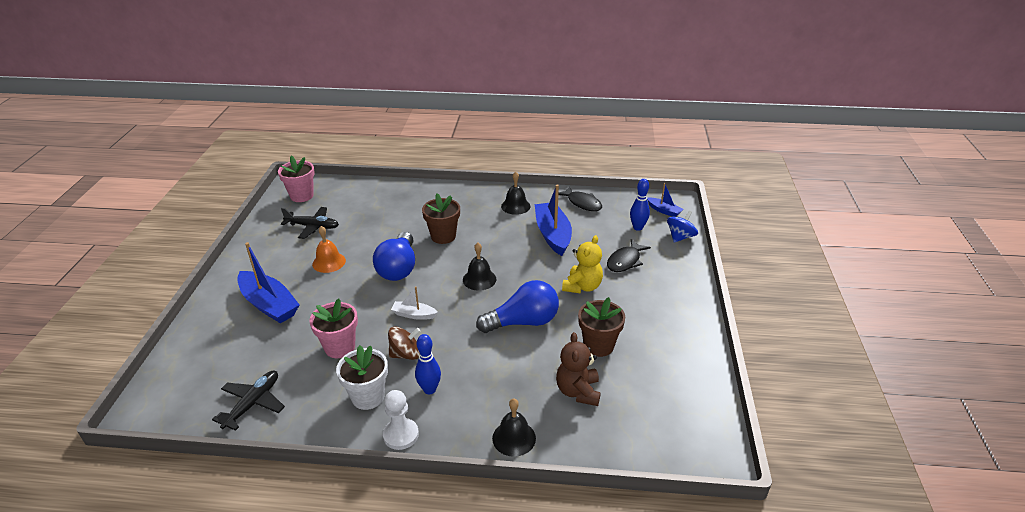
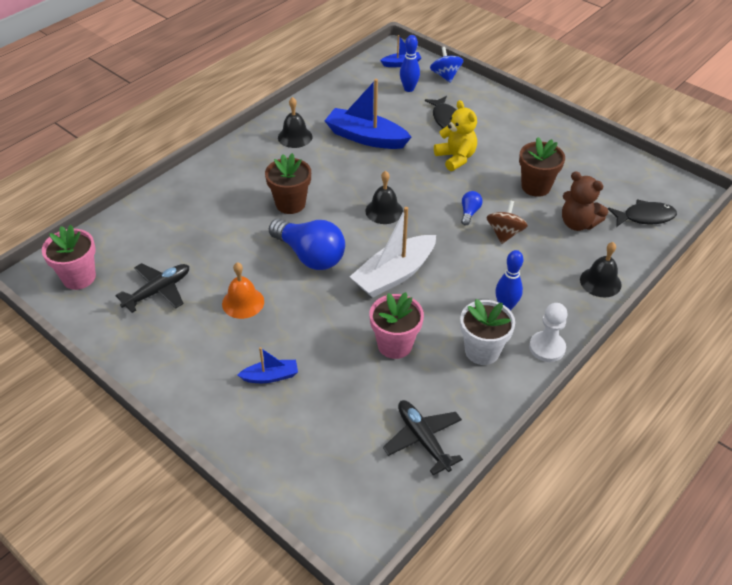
camera: 55 degrees left, 10 degrees up
blue boat [237,242,300,324] -> blue boat [238,347,298,383], size x0.51
brown spinning top [388,327,420,360] -> brown spinning top moved to [487,201,528,244]
white boat [391,286,438,320] -> white boat [350,207,436,298], size x1.95
blue light bulb [476,280,559,333] -> blue light bulb [461,191,483,226], size x0.44
black fish [558,186,602,211] -> black fish moved to [608,199,677,227]

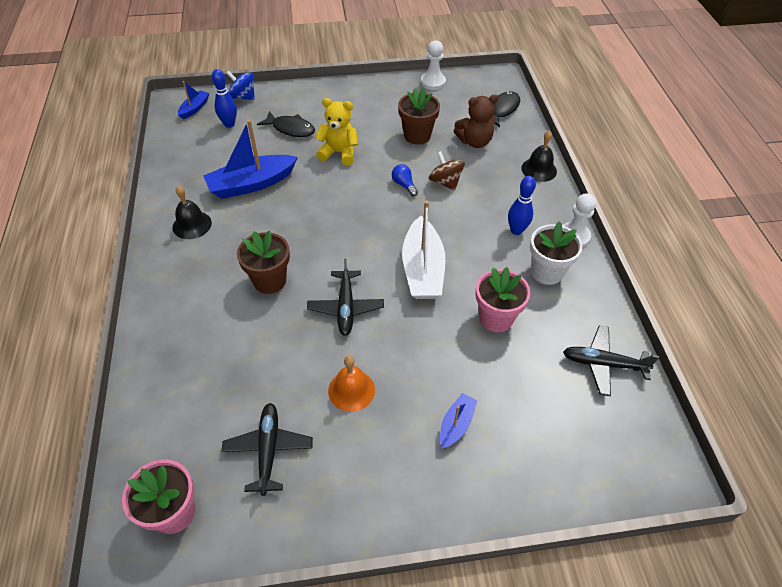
camera: 50 degrees left, 5 degrees up
blue light bulb [269,219,345,270] -> black plane [307,259,384,336]
black bell [365,171,403,224] -> none
none -> white pawn [421,40,446,90]

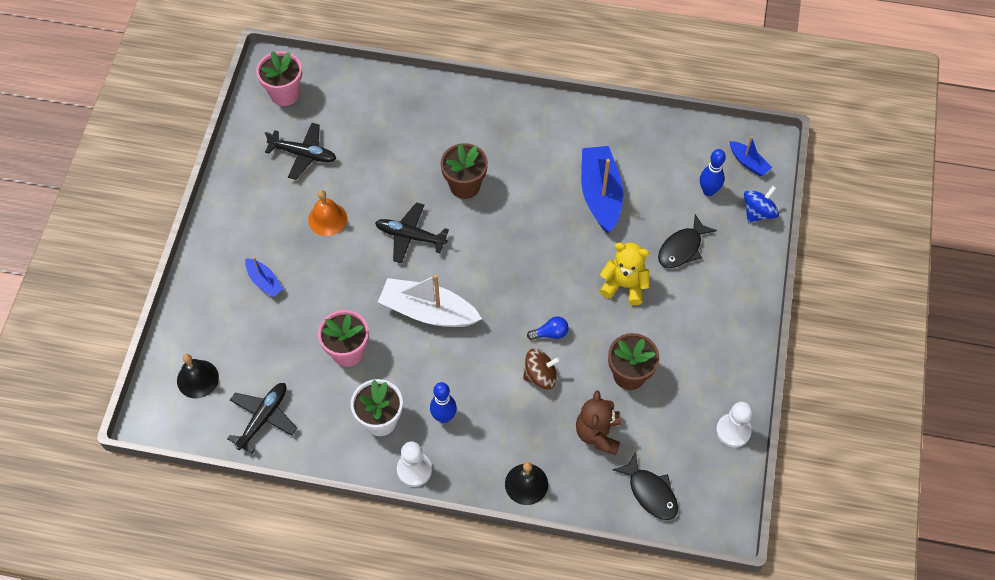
camera: 110 degrees right, 10 degrees up
black bell [173,186,212,239] -> black bell moved to [177,354,219,399]
yellow teddy bear [315,98,358,165] -> yellow teddy bear turned 105 degrees counterclockwise [600,243,650,305]

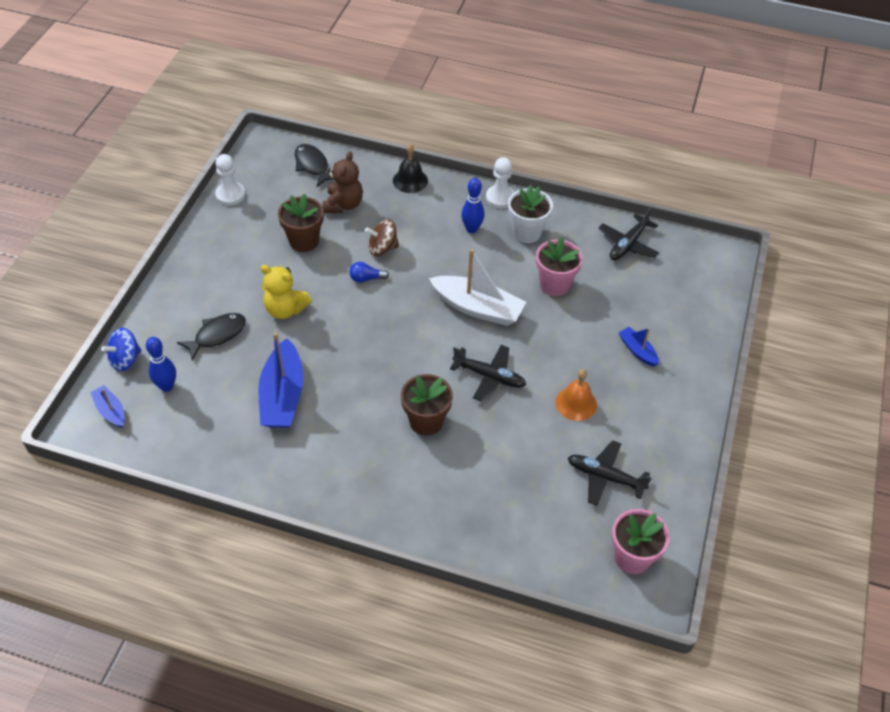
camera: 175 degrees left, 10 degrees down
black bell [177,354,219,399] -> none

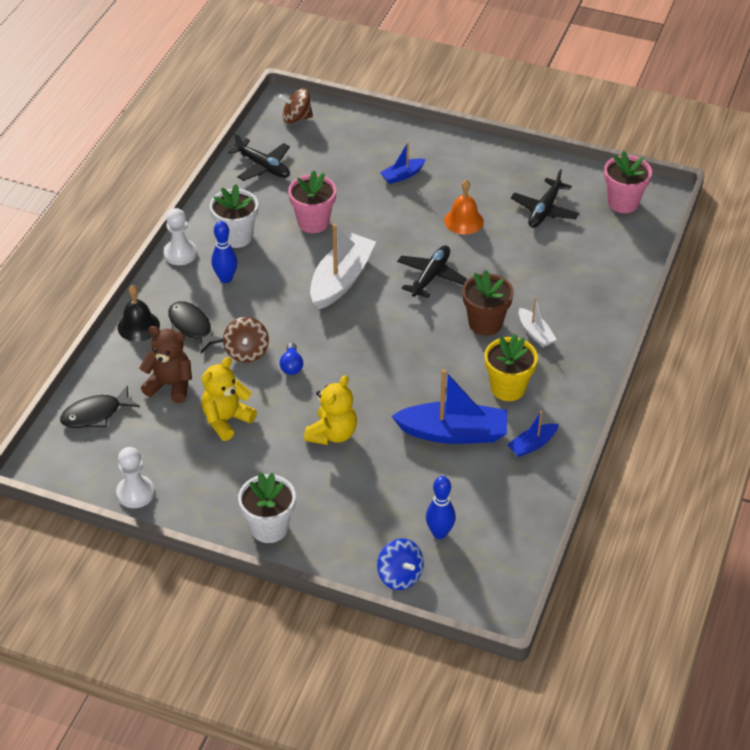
camera: 85 degrees left, 5 degrees down
blue boat [90,385,125,428] -> blue boat moved to [507,411,559,457]
black fish [177,313,246,361] -> black fish moved to [168,301,223,354]
brown flower pot [278,193,324,252] -> yellow teddy bear [201,357,257,441]
none -> white flower pot [238,472,296,543]
none -> brown spinning top [279,89,313,124]
none -> yellow flower pot [485,334,538,401]
none -> white boat [519,298,557,347]

